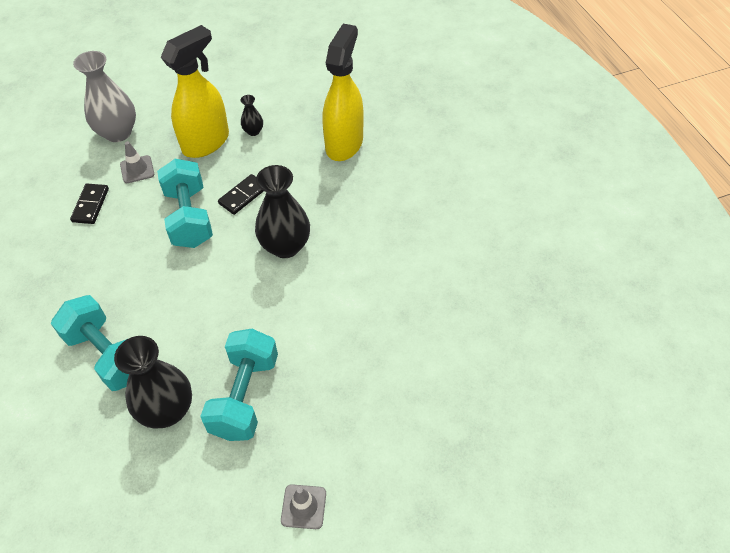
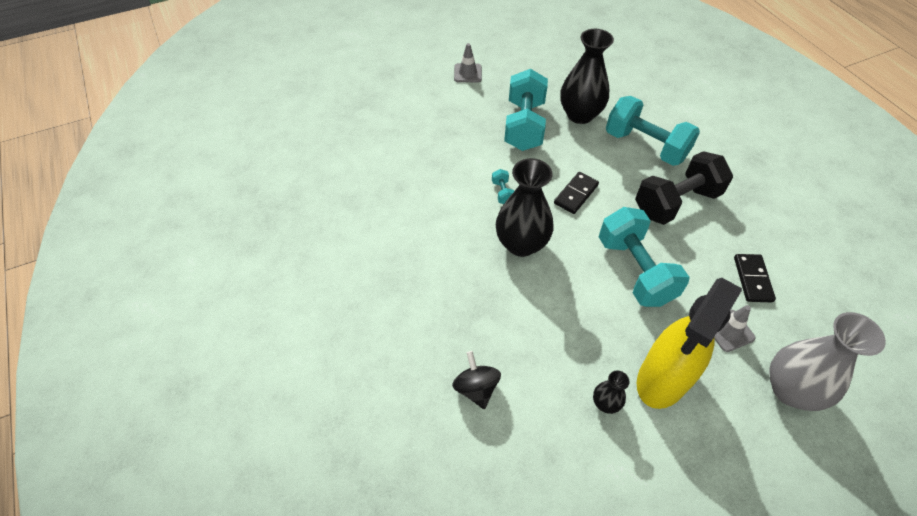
camera: 175 degrees right, 0 degrees up
black domino [218,174,264,215] -> black domino moved to [554,172,599,214]
yellow spray bottle [322,24,364,161] -> black spinning top [452,351,501,409]
none -> turquoise dumbbell [492,169,514,204]
none -> black dumbbell [635,151,733,225]

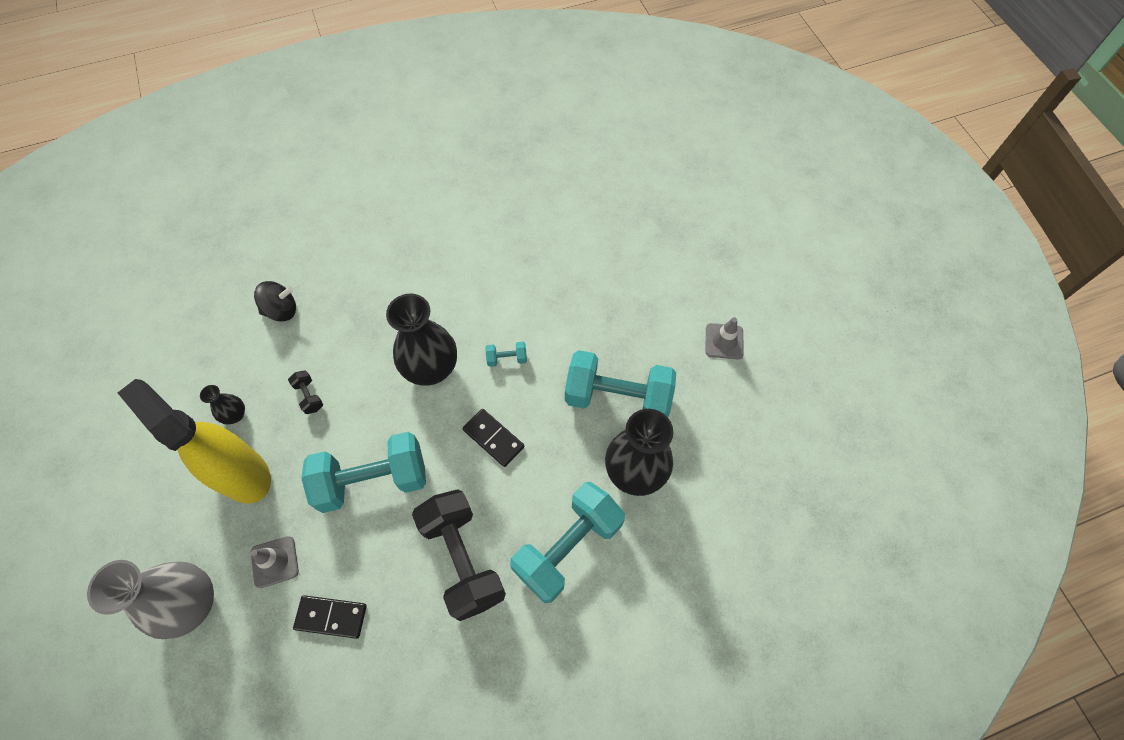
camera: 95 degrees right, 10 degrees up
none -> black dumbbell [288,370,323,414]

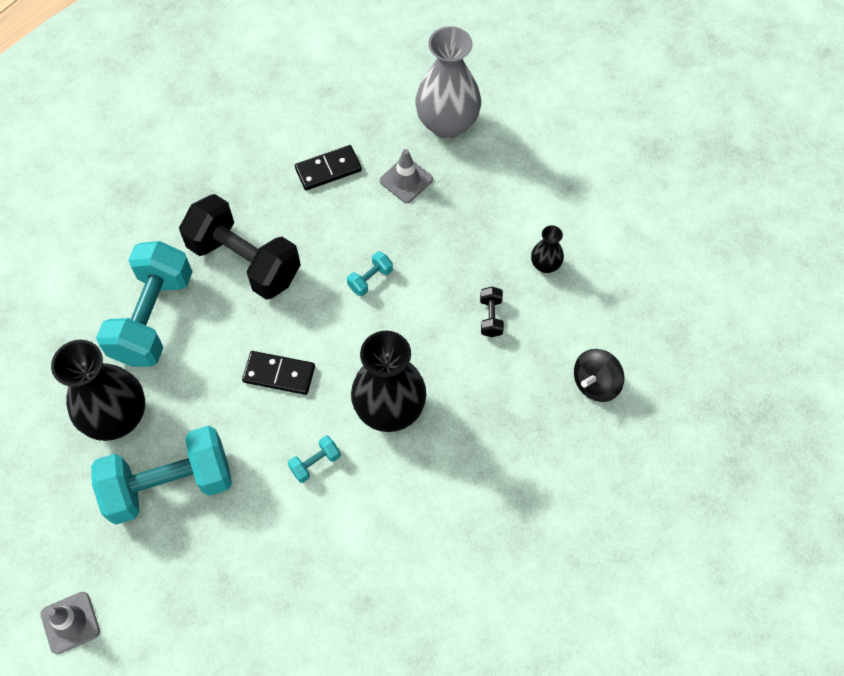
camera: 150 degrees right, 0 degrees up
yellow spray bottle [118,379,271,504] -> none
black dumbbell [288,370,323,414] -> black dumbbell turned 60 degrees clockwise [480,287,504,337]
turquoise dumbbell [301,432,426,513] -> turquoise dumbbell [347,251,393,296], size x0.40

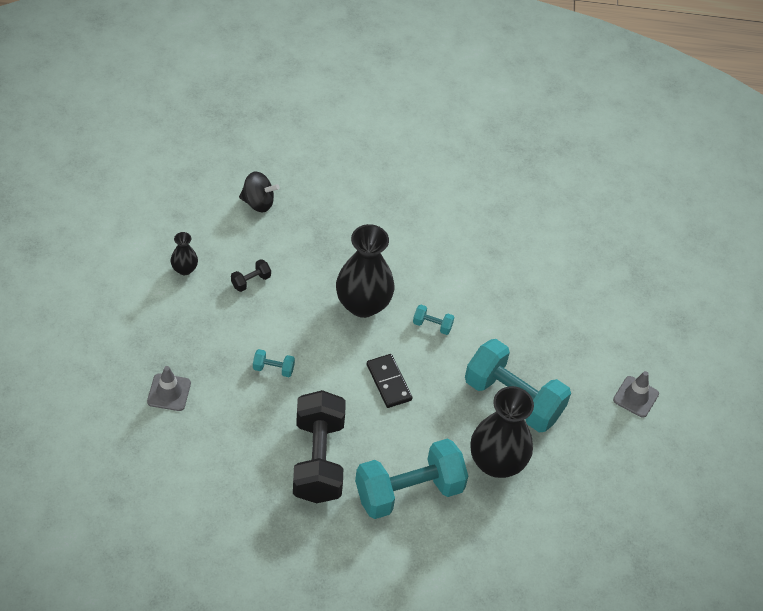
camera: 130 degrees left, 10 degrees down
black domino [295,145,362,190] -> none
grey vase [415,26,481,139] -> none

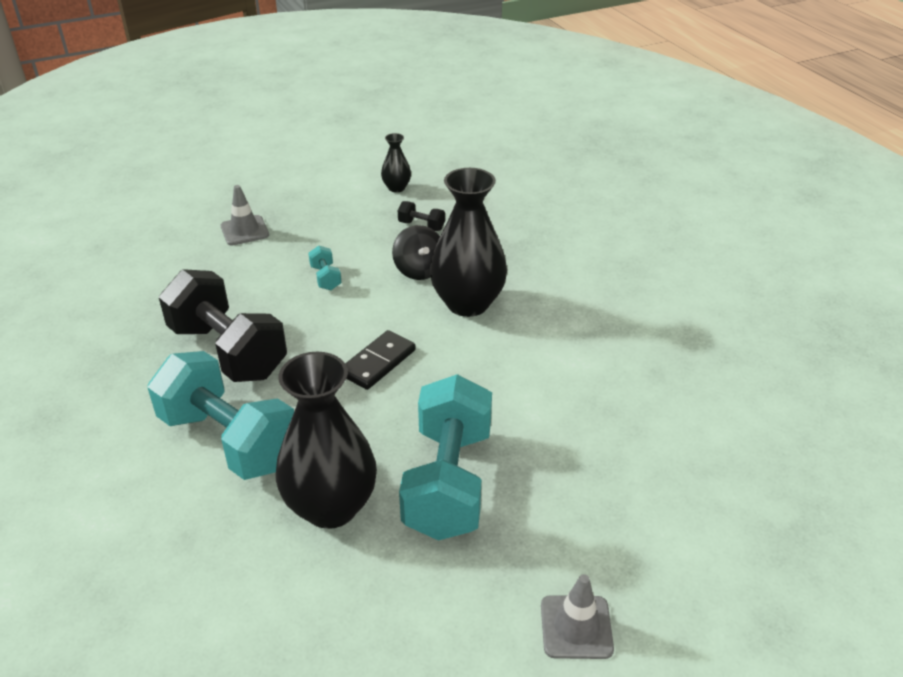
camera: 65 degrees right, 15 degrees down
black spinning top [239,171,280,213] -> black spinning top moved to [392,225,440,280]
black dumbbell [293,390,346,503] -> black dumbbell turned 75 degrees clockwise [159,269,287,382]
turquoise dumbbell [413,305,454,335] -> none

